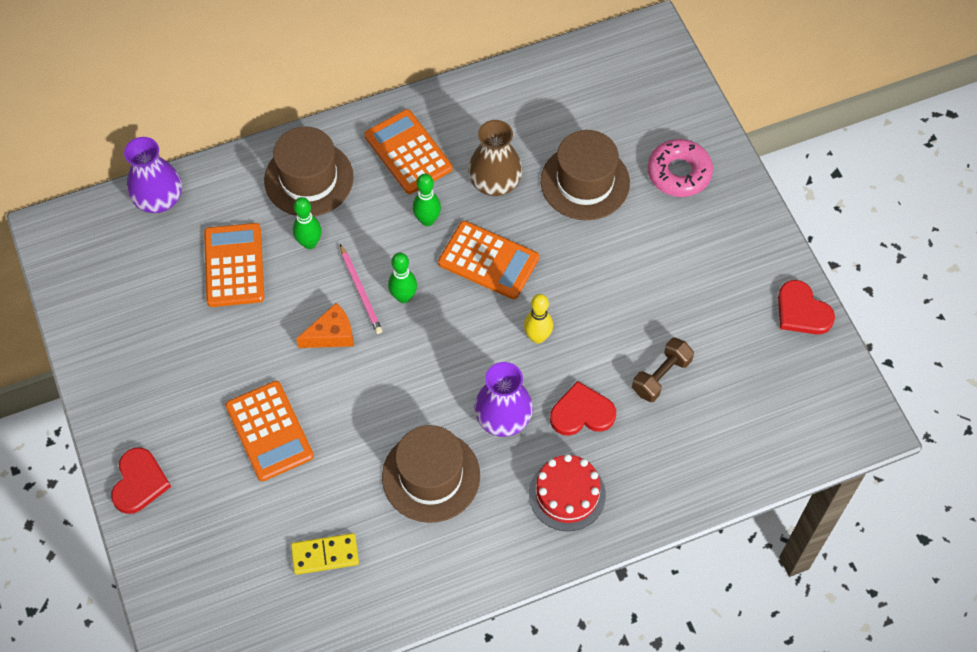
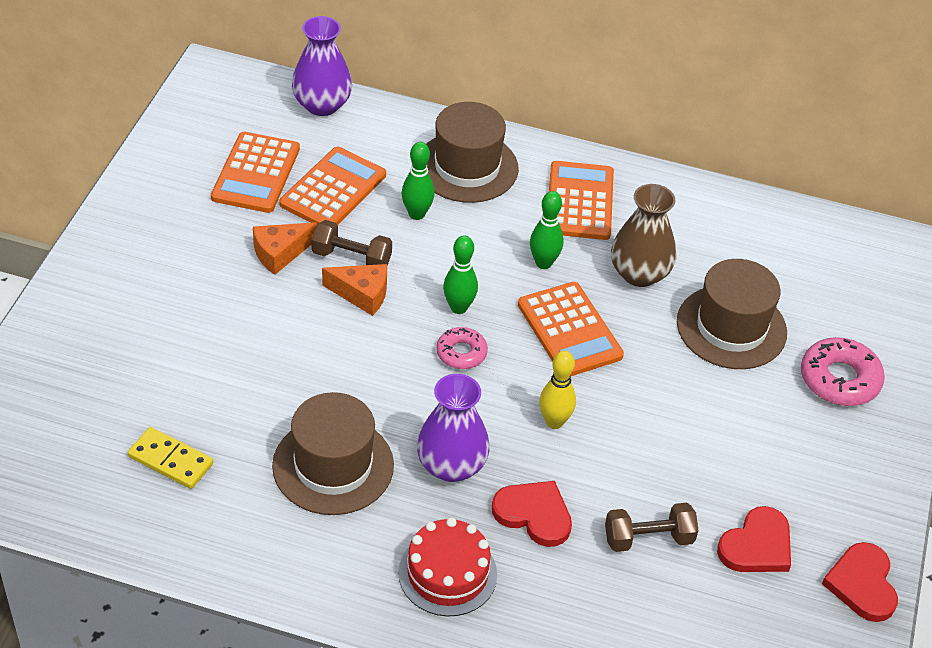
camera: 35 degrees right, 15 degrees down
red heart [111,447,171,514] -> red heart moved to [717,506,791,572]
orange calculator [225,381,314,481] -> orange calculator moved to [211,132,300,213]
pink pencil [340,244,382,334] -> none
none -> orange cheese [253,222,317,275]
none -> brown dumbbell [311,220,392,266]
none -> pink donut [436,327,488,369]

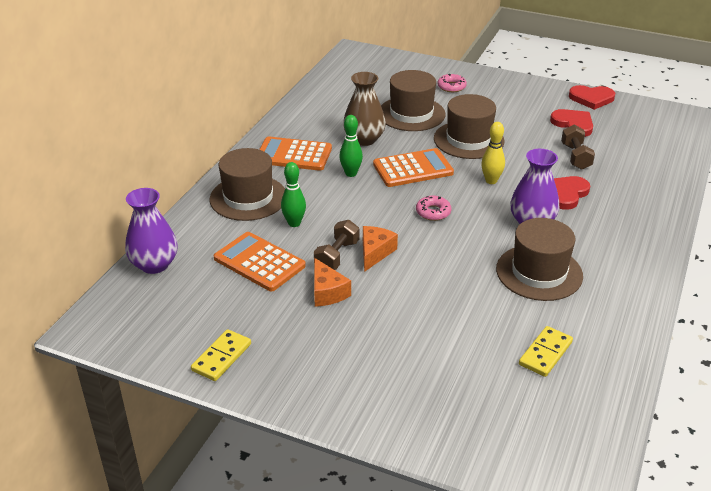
camera: 80 degrees left, 10 degrees down
orange calculator [211,132,300,213] -> none
red cake [398,517,497,617] -> none
green bowling pin [443,235,478,314] -> none
pink donut [801,337,885,406] -> pink donut [437,74,467,92], size x0.62
none -> yellow domino [191,329,251,381]
none -> brown hat [434,94,504,159]

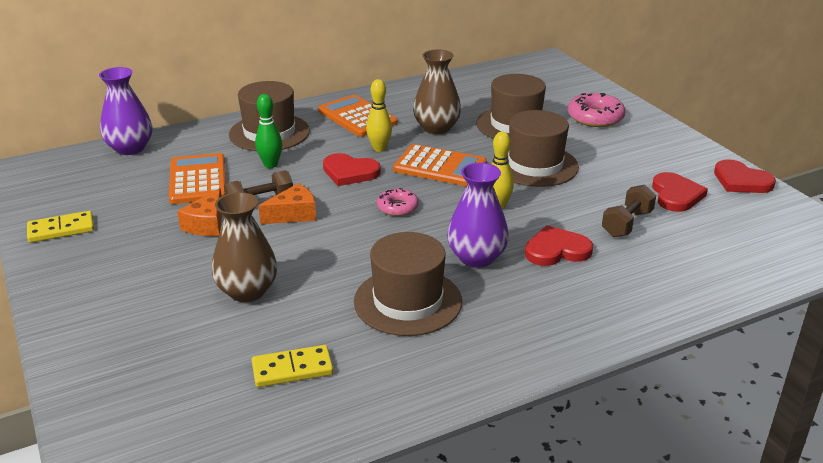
camera: 40 degrees right, 5 degrees down
green bowling pin [339,115,363,177] -> yellow bowling pin [366,79,392,152]
pink donut [437,74,467,92] -> pink donut [568,93,625,127], size x1.62
none -> brown vase [212,192,277,302]
none -> red heart [323,153,381,186]

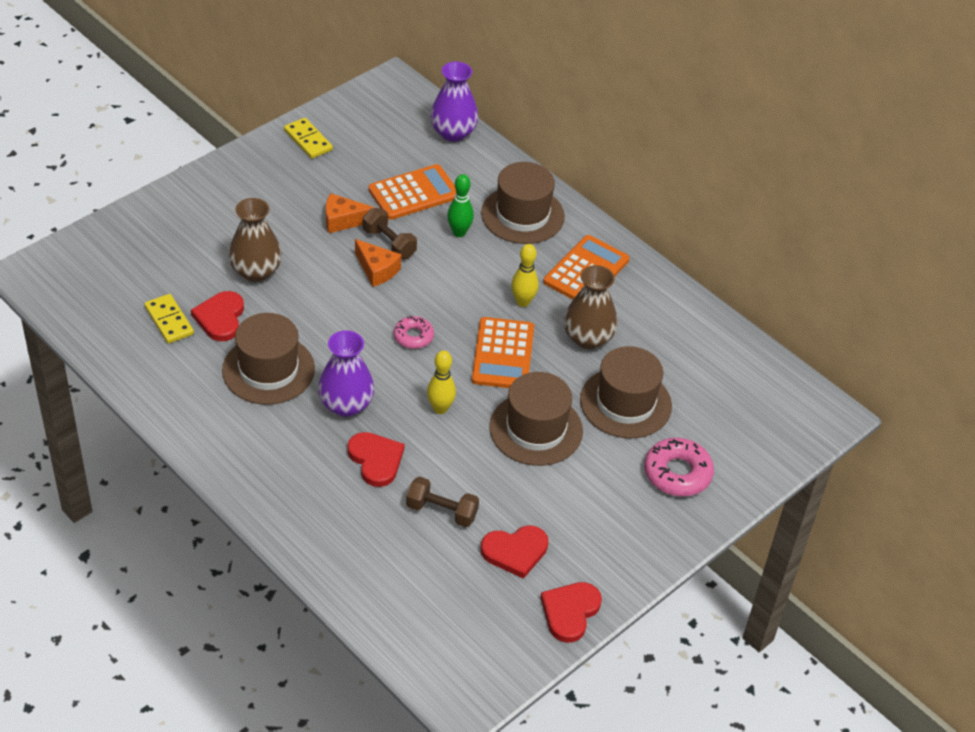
camera: 70 degrees right, 15 degrees up
red heart [323,153,381,186] -> red heart moved to [191,291,244,341]

